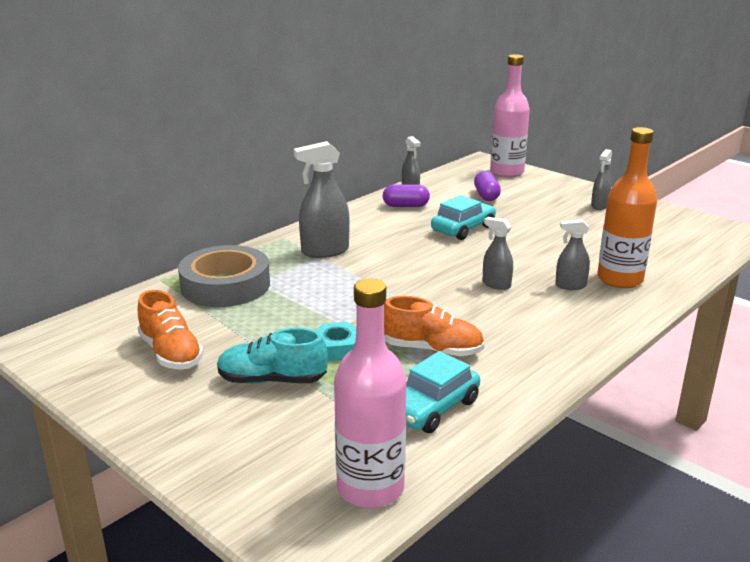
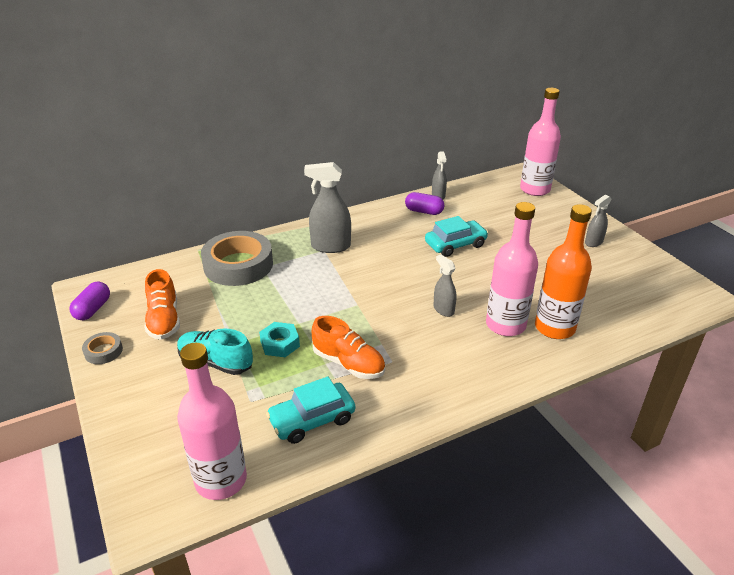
camera: 20 degrees right, 10 degrees up
purple capsule [474,171,501,201] -> purple capsule moved to [69,282,110,320]
grey spray bottle [555,220,590,290] -> pink bottle [486,202,538,336]
none -> grey tape [82,332,123,364]

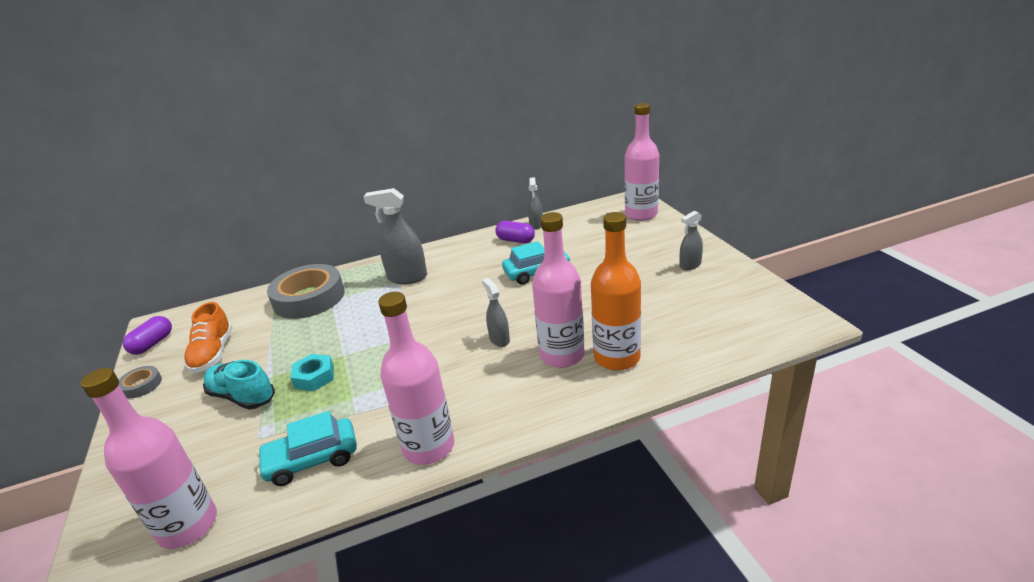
camera: 10 degrees right, 5 degrees down
orange shoe [312,316,385,379] -> none
none -> pink bottle [378,292,454,465]

